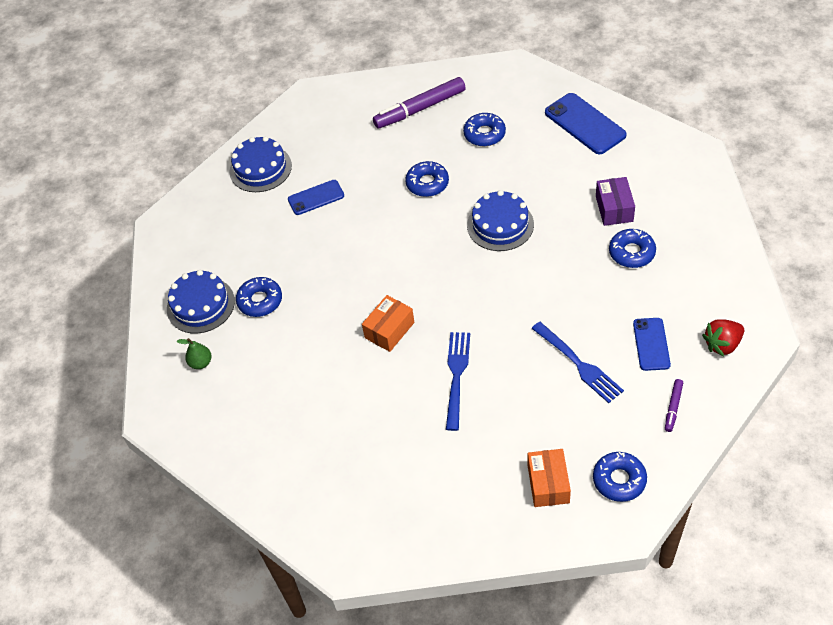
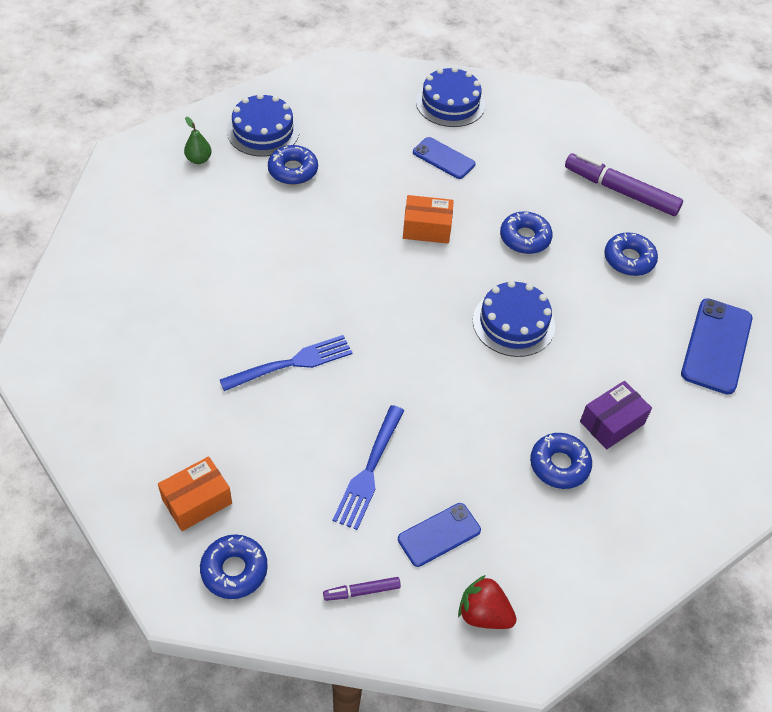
camera: 50 degrees right, 0 degrees up
orange box [362,295,414,352] -> orange box moved to [403,195,454,244]

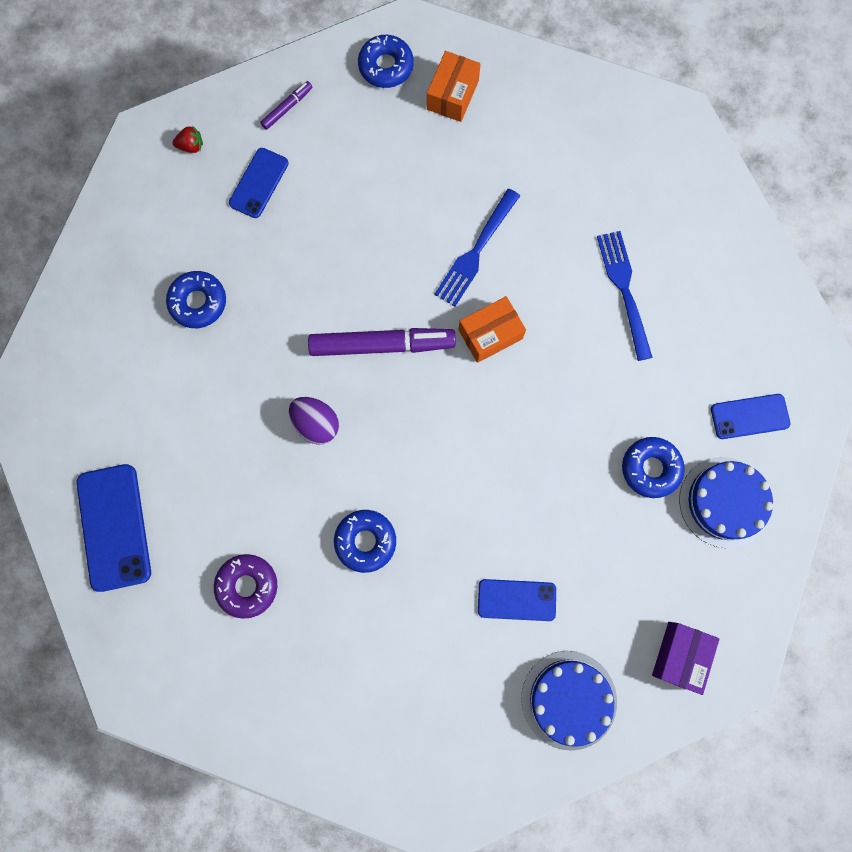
camera: 150 degrees right, 25 degrees up
green pear [184,117,212,164] -> blue phone [711,394,791,439]
blue fork [333,405,404,530] -> blue fork moved to [597,231,653,361]
orange box [403,195,454,244] -> orange box moved to [458,296,526,363]
red strawberry [458,575,517,629] -> red strawberry [173,125,203,153], size x0.61
blue cake [473,280,555,357] -> purple egg [289,397,339,445]
purple marker [565,153,683,216] -> purple marker moved to [308,328,456,356]
purple box [580,381,652,449] -> purple box moved to [652,622,719,695]
blue donut [604,232,658,276] -> purple donut [214,554,277,619]

